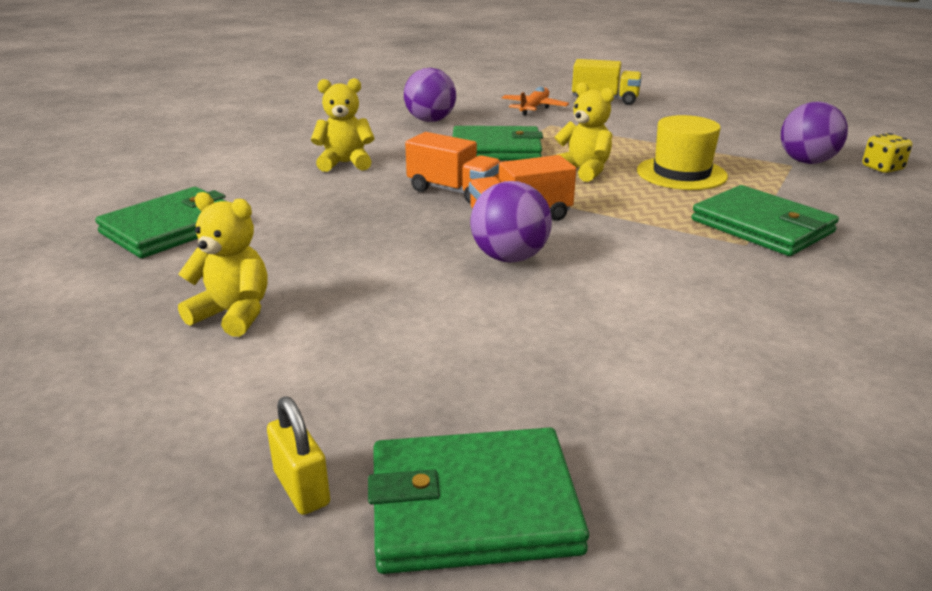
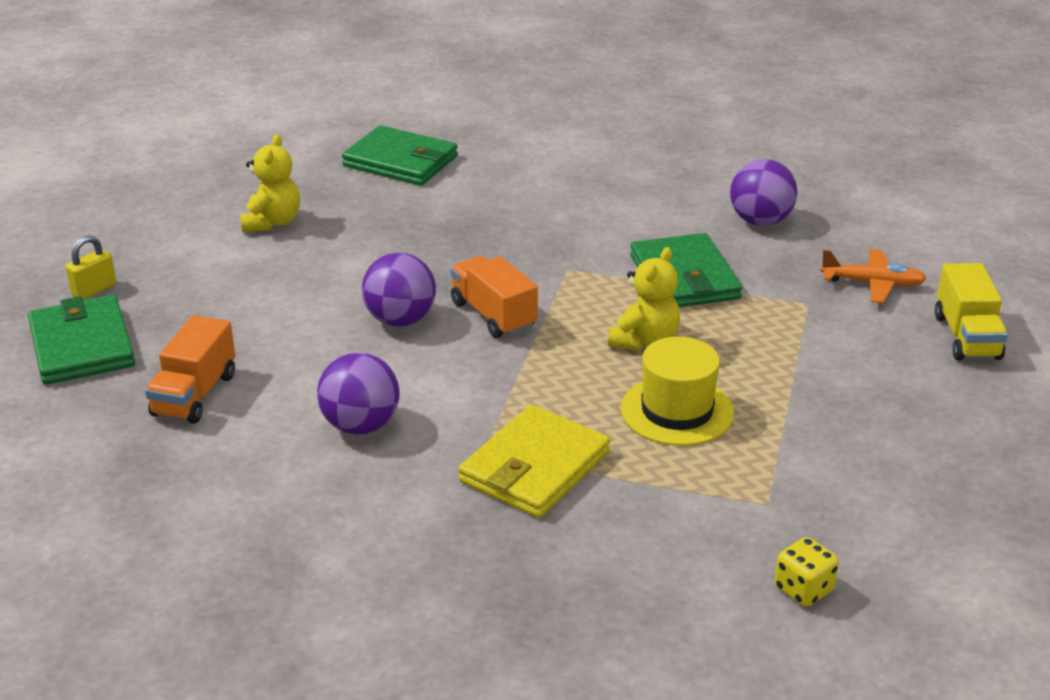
camera: 75 degrees right, 5 degrees up
yellow teddy bear [311,78,374,172] -> none
orange truck [405,132,500,204] -> orange truck moved to [145,315,235,424]
green wallet [692,185,839,256] -> yellow wallet [458,404,610,518]
purple ball [781,101,848,164] -> purple ball moved to [317,352,399,435]

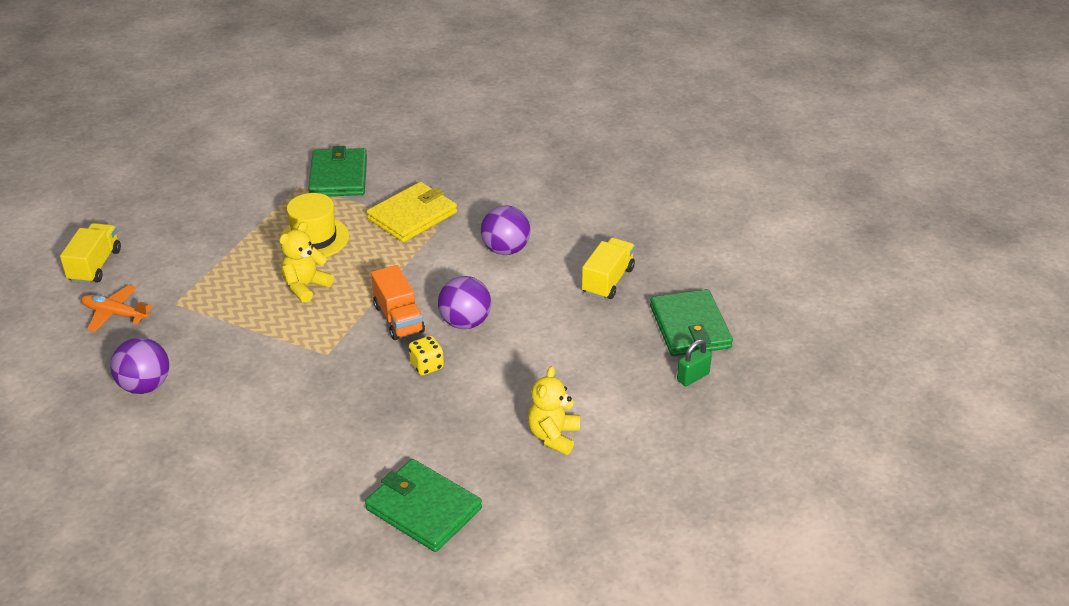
camera: 170 degrees left, 5 degrees up
yellow padlock [66,235,116,300] -> green padlock [677,339,712,386]
orange truck [145,315,235,424] -> yellow truck [582,238,635,299]
green wallet [630,233,742,307] -> green wallet moved to [308,146,367,196]
yellow dice [774,537,839,607] -> yellow dice moved to [409,336,444,375]

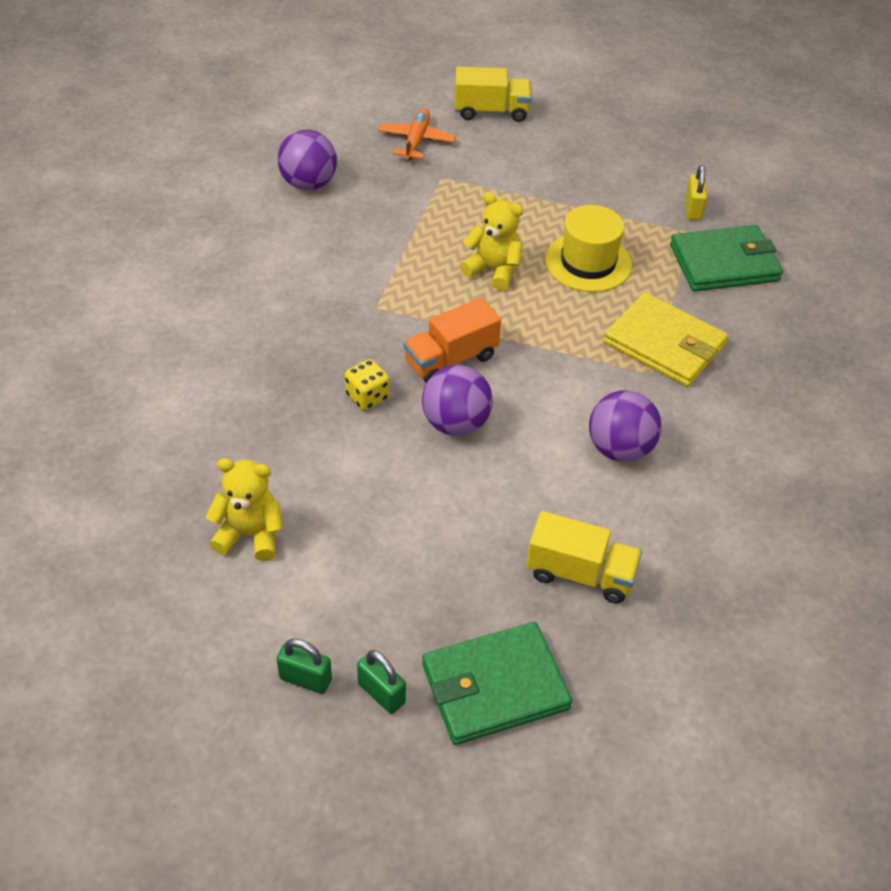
camera: 80 degrees right, 10 degrees up
green wallet [365,459,482,552] -> none
none -> green padlock [276,639,332,694]
none -> yellow padlock [685,165,707,220]

